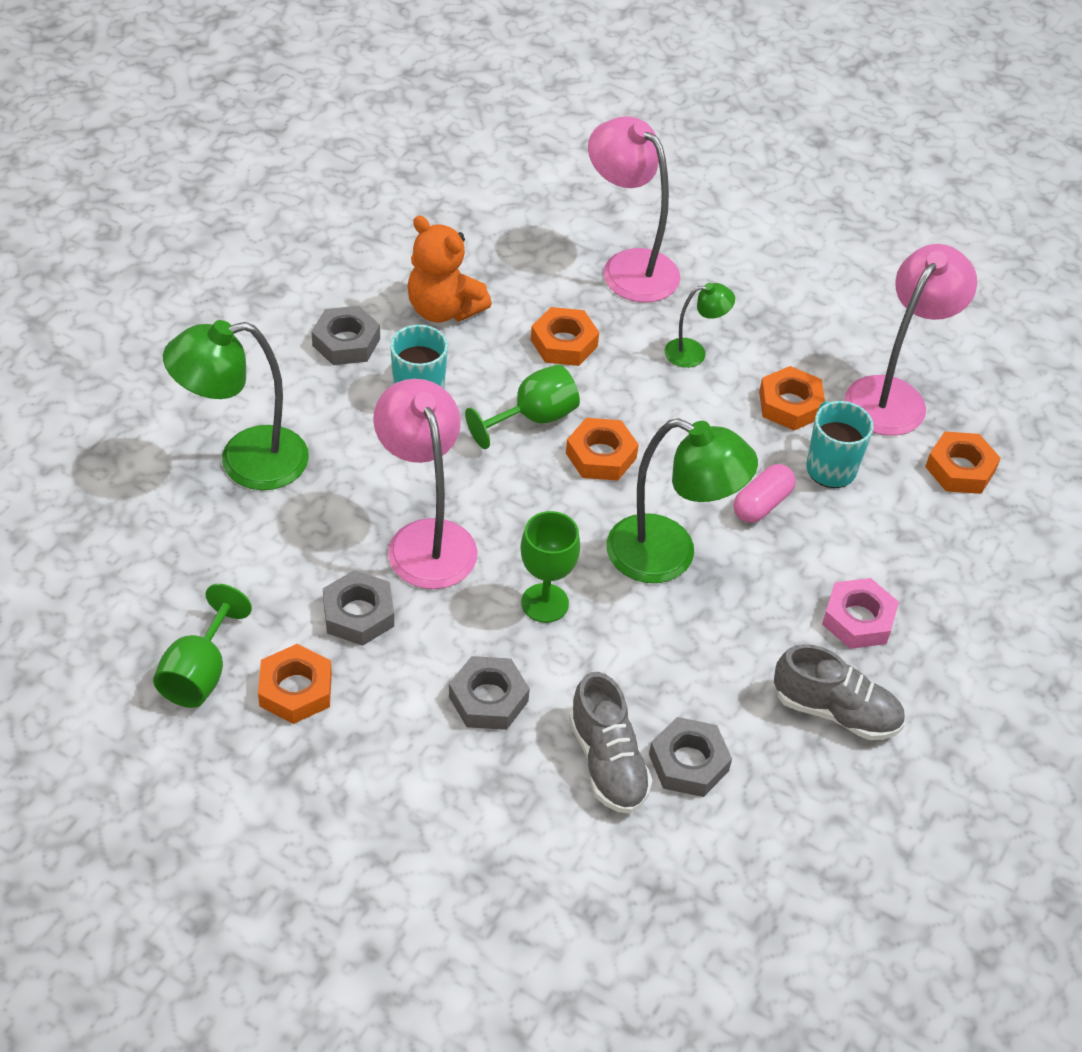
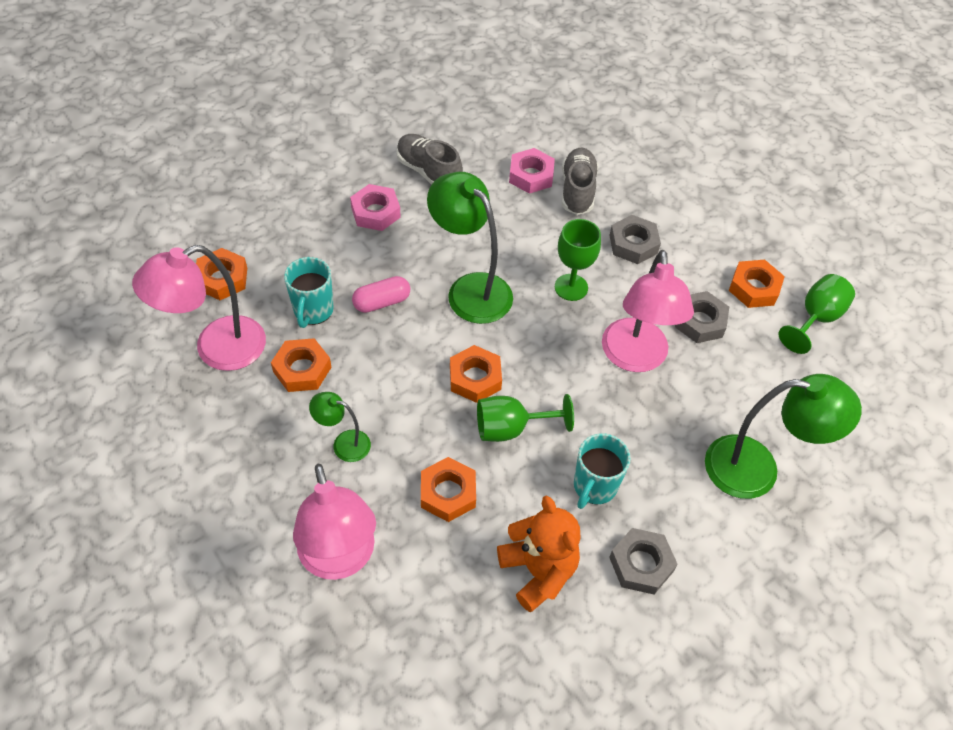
camera: 155 degrees left, 5 degrees up
grey nut [649,717,732,797] -> pink nut [509,148,555,194]

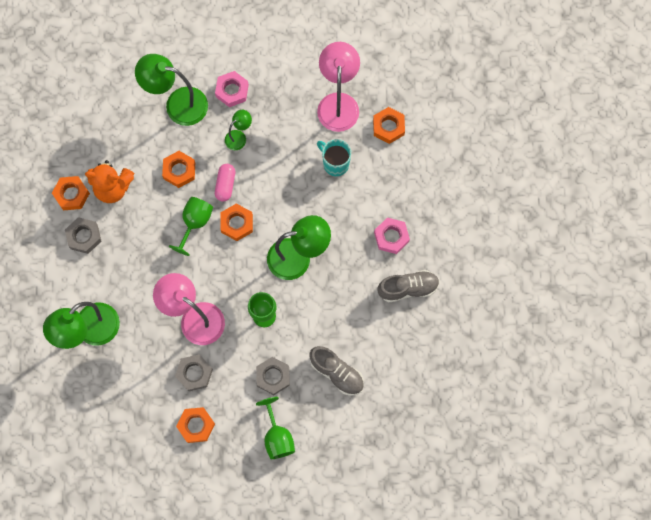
camera: 125 degrees right, 20 degrees up
orange nut [271,338,331,392] -> orange nut moved to [52,176,90,210]
pink lamp [293,464,376,580] -> green lamp [135,54,208,126]
pink capsule [352,276,410,313] -> pink capsule moved to [215,164,235,202]
pink nut [509,148,555,194] -> pink nut moved to [215,71,249,107]
turquoise mug [574,433,631,509] -> none
green goblet [778,274,855,354] -> green goblet moved to [256,397,295,459]

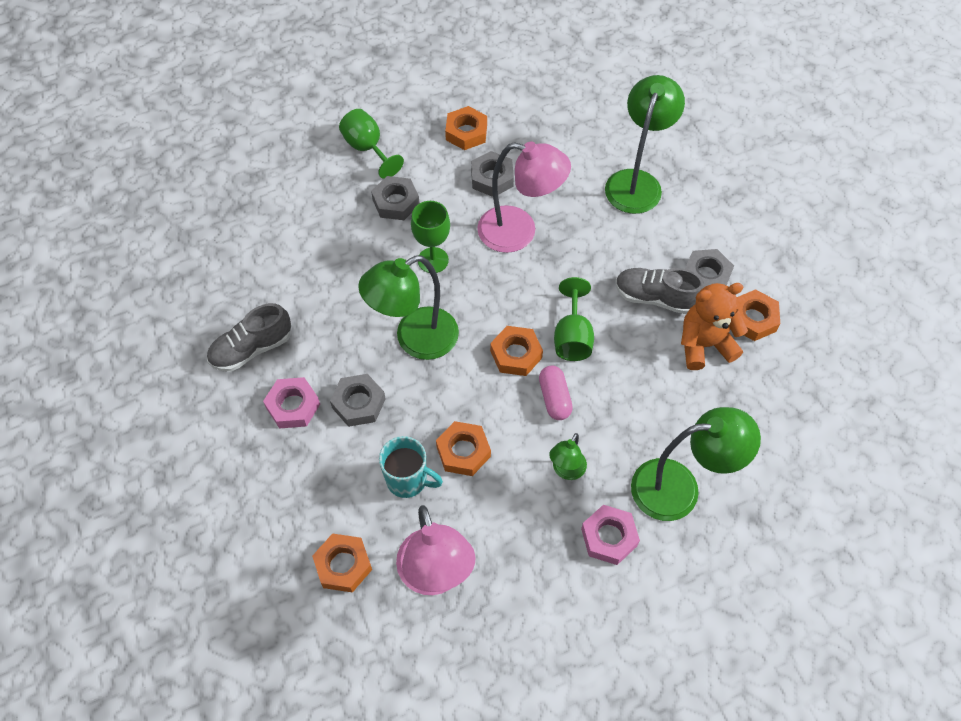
camera: 160 degrees right, 15 degrees down
orange nut [162,151,195,188] -> orange nut moved to [436,421,491,476]
grey shoe [310,346,364,396] -> grey shoe moved to [615,268,705,314]
none -> grey nut [330,374,386,427]

